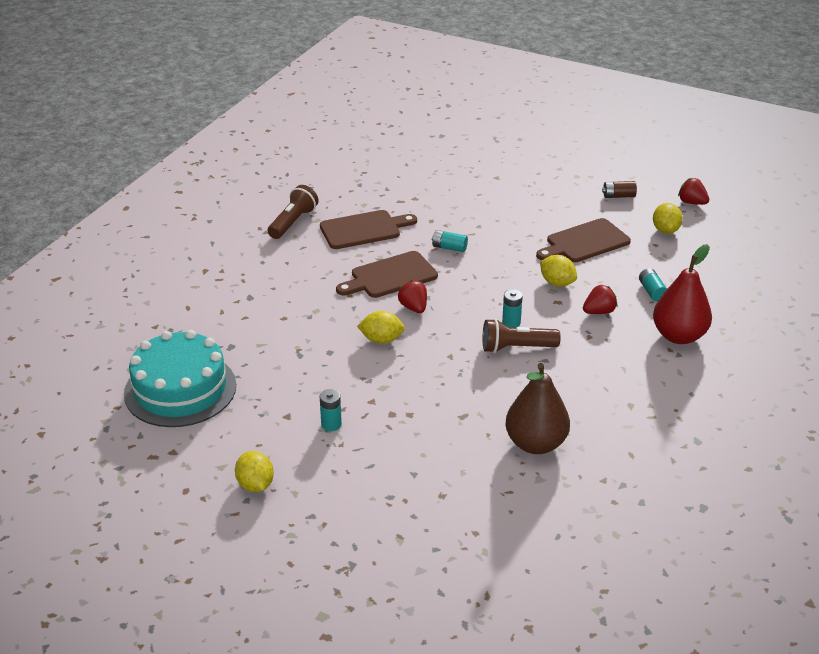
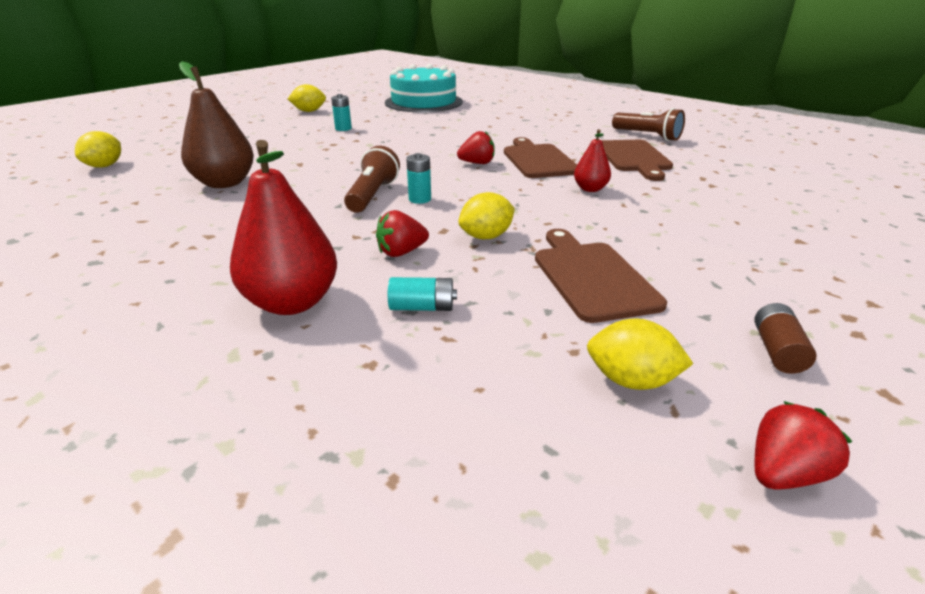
camera: 105 degrees right, 5 degrees down
yellow lemon [357,311,405,344] -> yellow lemon moved to [75,131,121,168]
turquoise battery [432,230,468,252] -> red pear [574,129,611,192]
red strawberry [583,285,618,314] -> red strawberry turned 75 degrees clockwise [376,210,429,257]

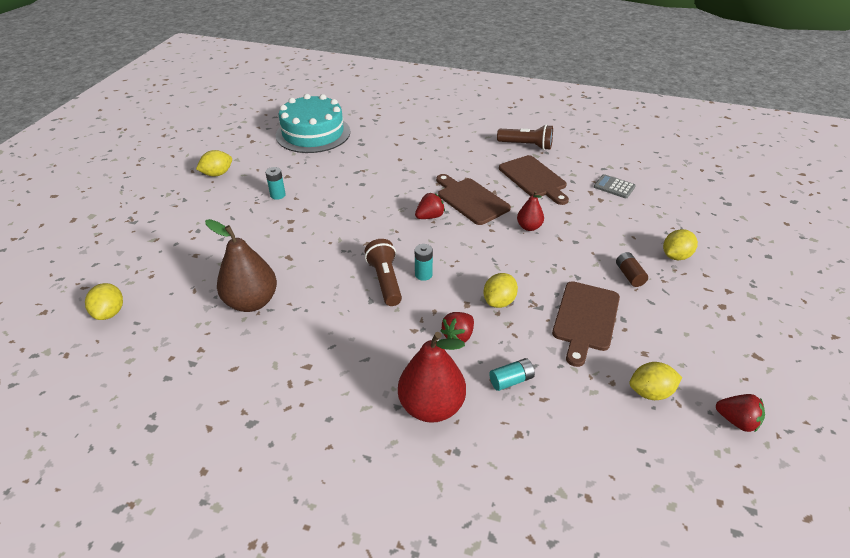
camera: 25 degrees left, 10 degrees up
brown cutting board [535,229,667,323] -> brown cutting board turned 120 degrees counterclockwise [552,281,620,367]
brown battery [755,303,817,374] -> brown battery moved to [616,252,648,287]
red strawberry [755,401,853,490] -> red strawberry turned 90 degrees clockwise [716,394,765,432]
none -> grey calculator [594,174,636,198]
none -> yellow lemon [663,229,698,260]

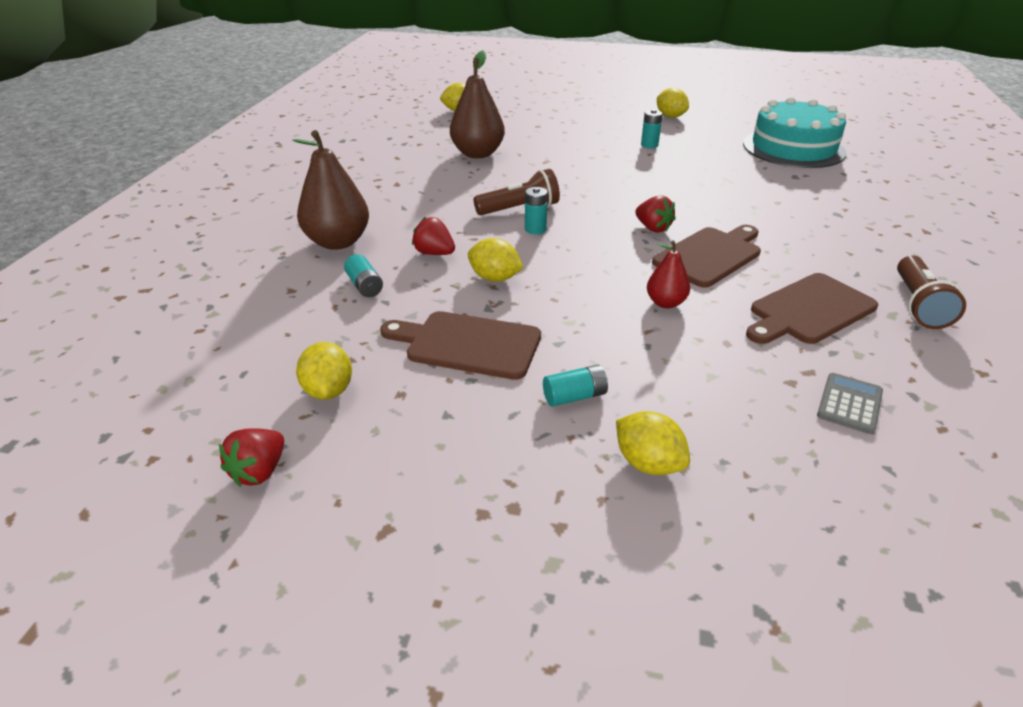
camera: 85 degrees right, 5 degrees down
red pear [398,332,466,423] -> brown pear [292,130,369,250]
brown battery [616,252,648,287] -> turquoise battery [543,365,608,407]

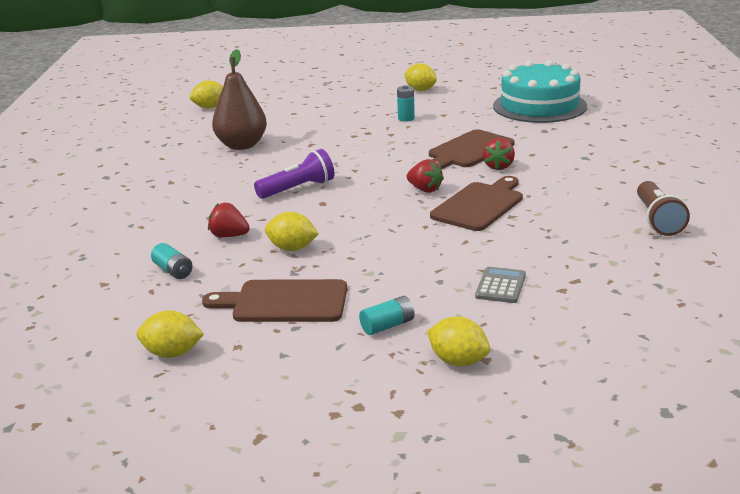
camera: 10 degrees left, 10 degrees down
red strawberry [219,428,284,486] -> red strawberry moved to [483,138,515,170]
brown pear [292,130,369,250] -> none
yellow lemon [296,342,352,400] -> yellow lemon turned 60 degrees counterclockwise [137,310,204,358]
brown flashlight [474,169,560,215] -> purple flashlight [254,149,334,199]
turquoise battery [525,187,548,234] -> none
red pear [647,240,690,308] -> none
brown cutting board [746,273,878,344] -> brown cutting board moved to [429,129,514,170]
grey calculator [817,373,883,434] -> grey calculator moved to [475,267,526,303]

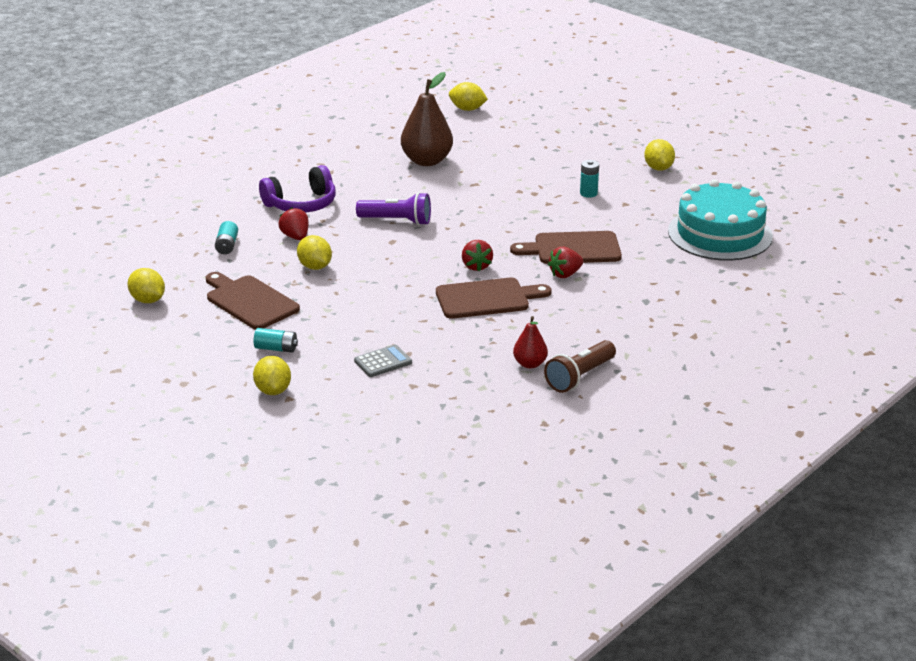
camera: 40 degrees right, 5 degrees up
none -> purple headphones [259,165,336,213]
none -> red pear [513,316,548,369]

